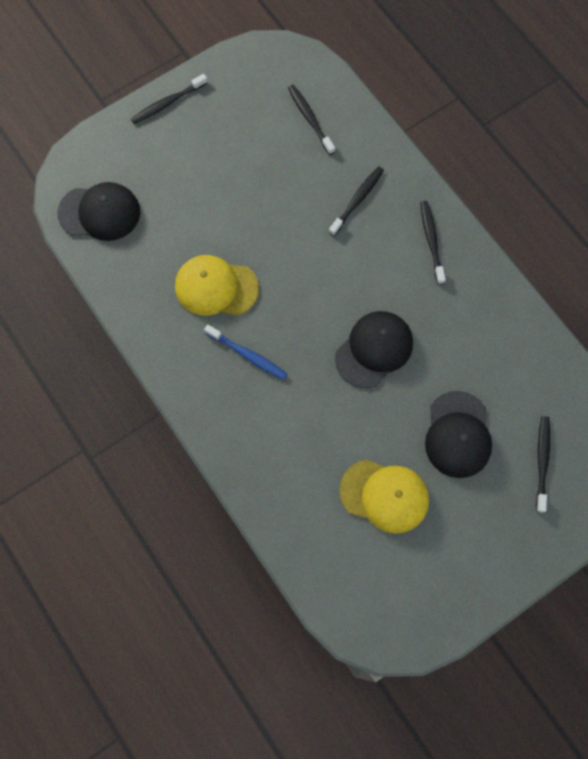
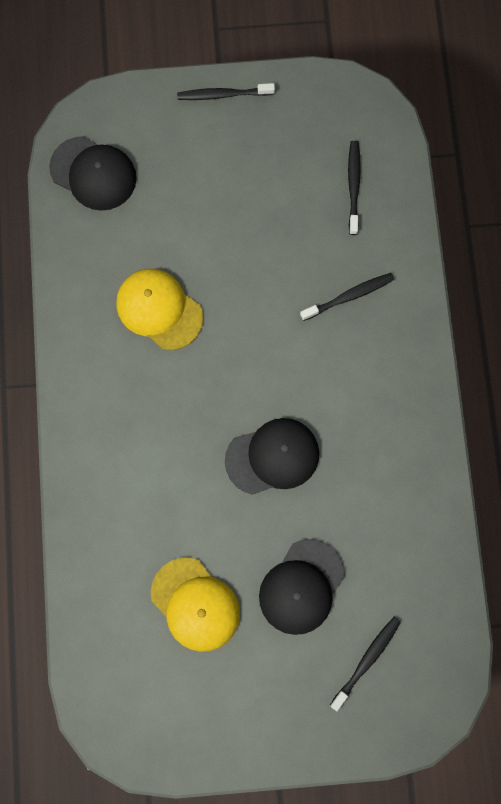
camera: 30 degrees right, 5 degrees up
blue toothbrush [204,325,288,380] -> none
black toothbrush [420,201,446,285] -> none

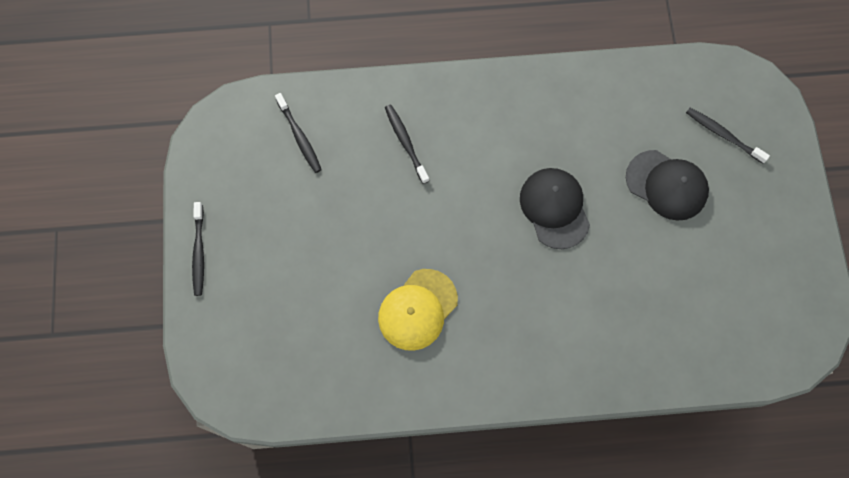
camera: 90 degrees left, 5 degrees down
black cap [49,136,137,211] -> none
yellow cap [151,558,240,652] -> none
black toothbrush [348,141,361,235] -> black toothbrush turned 120 degrees counterclockwise [275,93,322,173]

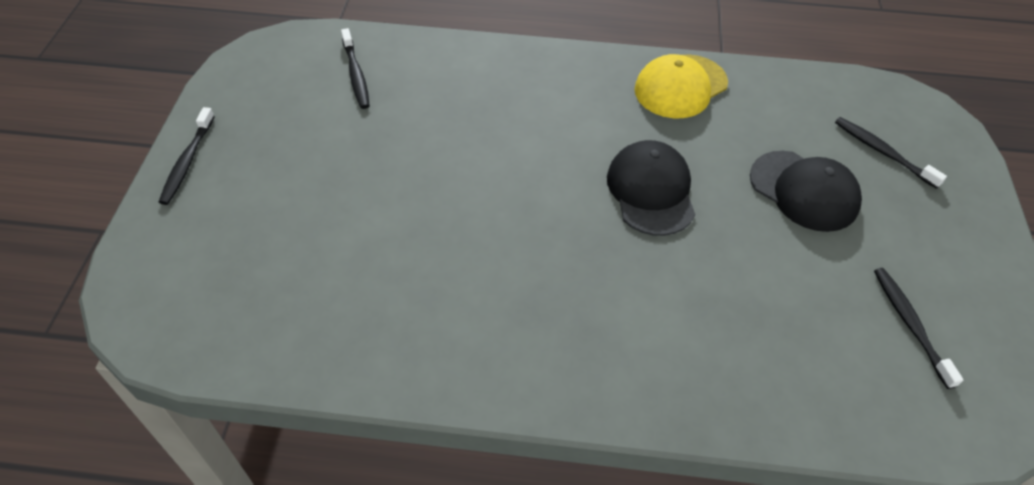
camera: 10 degrees right, 20 degrees down
yellow cap [378,269,458,351] -> yellow cap moved to [634,54,728,118]
black toothbrush [385,104,429,184] -> black toothbrush moved to [874,268,963,389]

